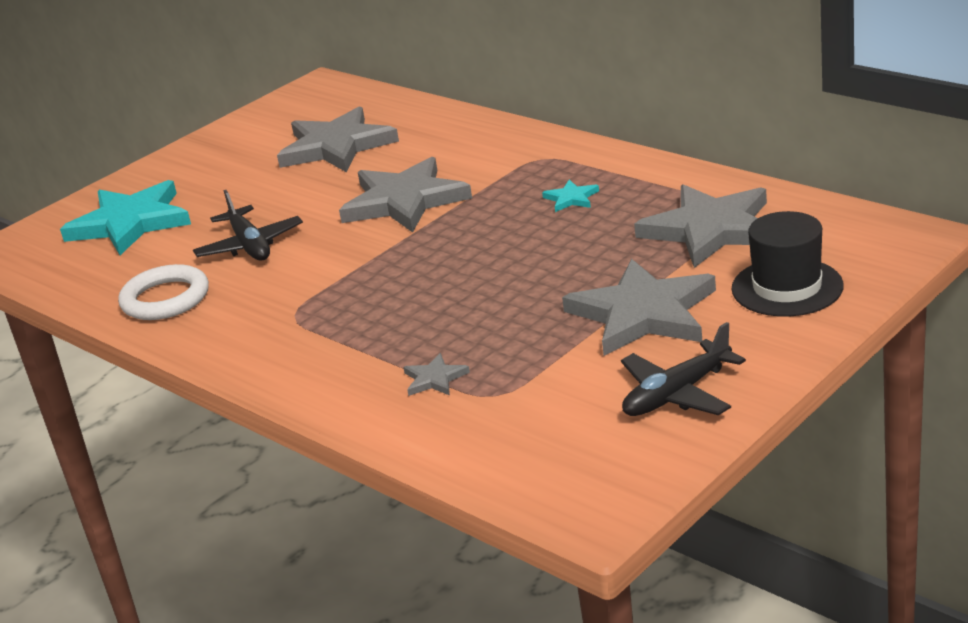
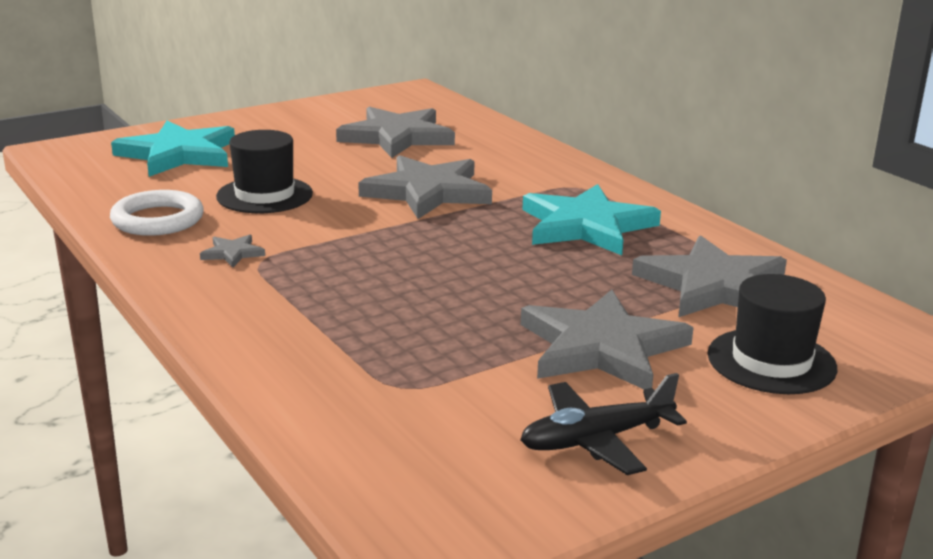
camera: 10 degrees right, 5 degrees down
black plane [193,190,303,261] -> black hat [216,130,313,213]
grey star [403,353,470,396] -> grey star moved to [200,235,265,268]
turquoise star [542,180,599,212] -> turquoise star [522,184,661,255], size x2.37

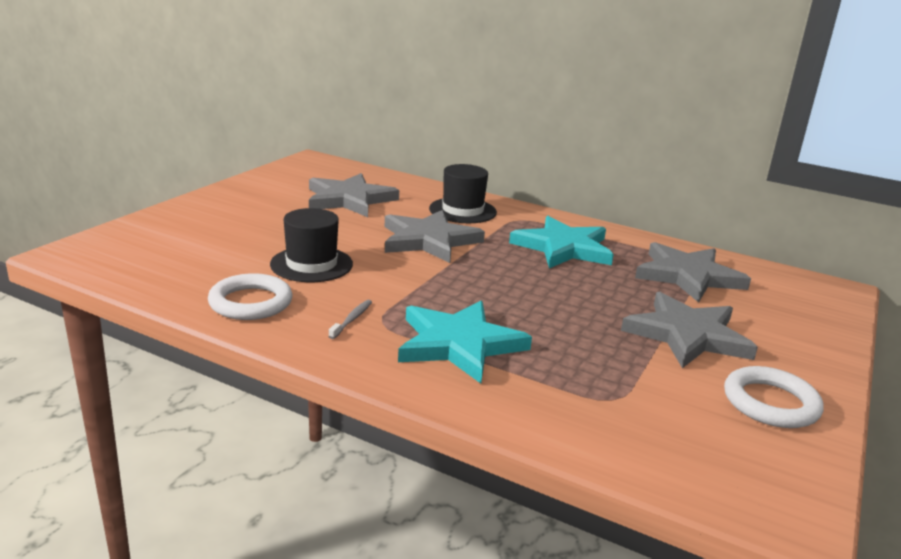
camera: 30 degrees left, 0 degrees up
turquoise star [111,121,235,177] -> turquoise star moved to [398,301,532,383]
grey star [200,235,265,268] -> grey toothbrush [328,300,372,339]
black plane [520,373,687,475] -> white ring [724,366,824,428]
black hat [708,274,837,394] -> black hat moved to [429,164,497,223]

